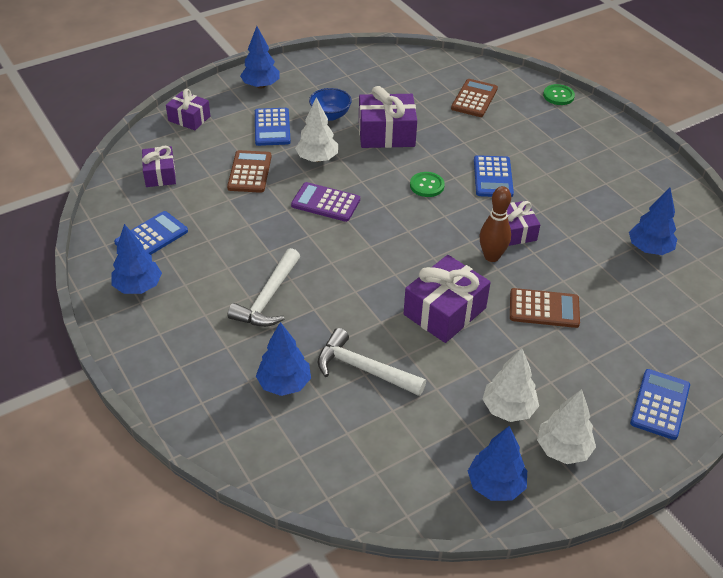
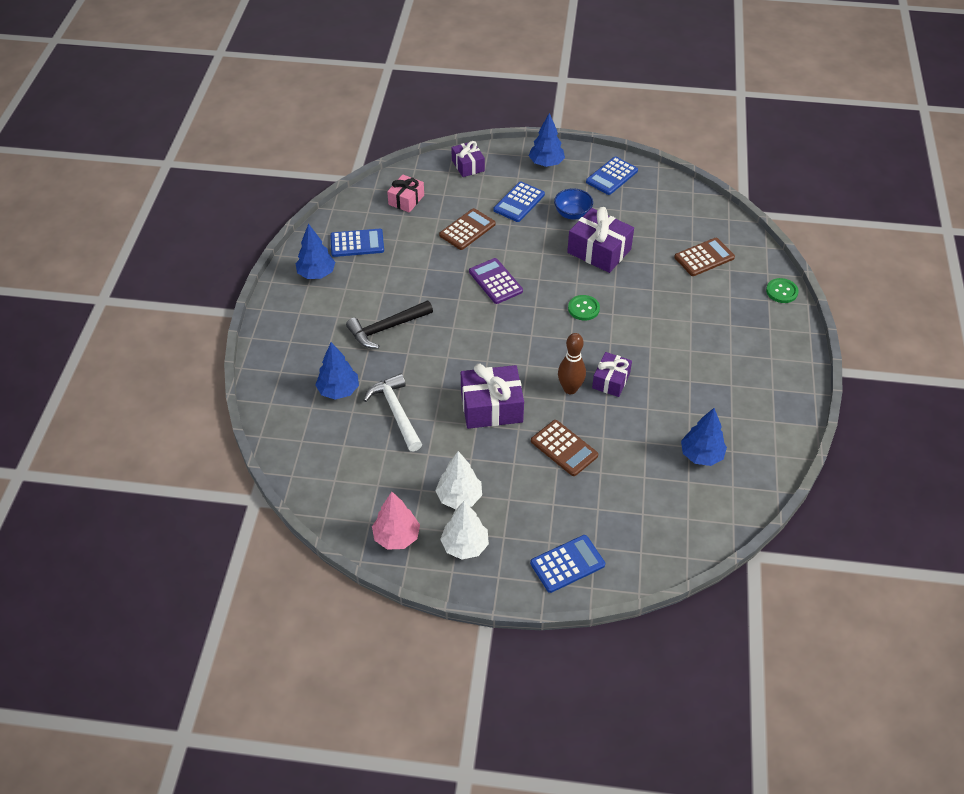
camera: 40 degrees right, 5 degrees up
purple gift [142,146,176,187] -> pink gift [387,175,424,213]
white hammer [228,248,300,327] -> black hammer [346,300,433,349]
white tree [295,97,338,162] -> none
blue tree [468,426,527,501] -> pink tree [372,492,420,550]
blue calculator [474,155,514,197] -> blue calculator moved to [586,156,638,195]

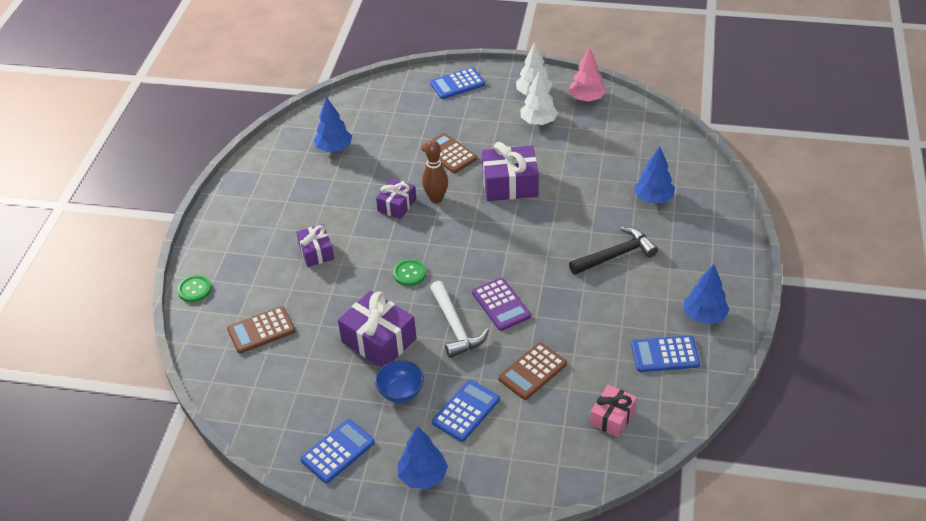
camera: 175 degrees left, 5 degrees down
white hammer [363,373,422,452] -> white hammer moved to [430,281,489,358]
purple gift [451,141,485,177] -> purple gift moved to [296,224,334,267]

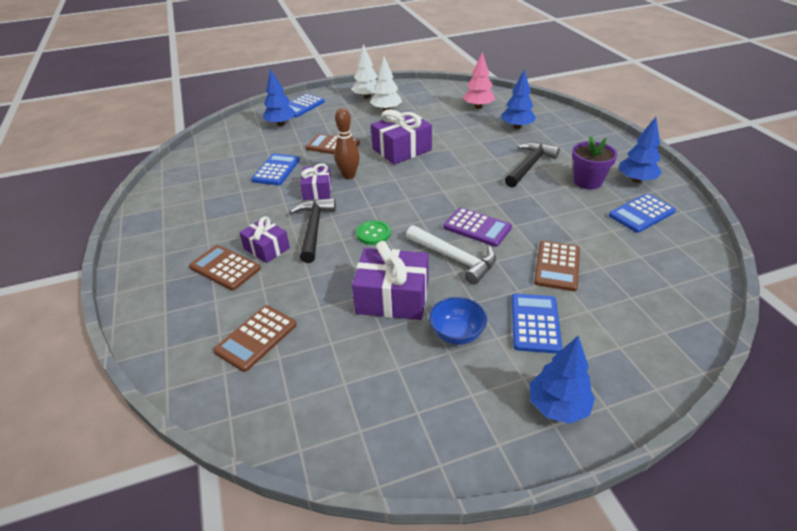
camera: 30 degrees left, 5 degrees down
green button [177,275,212,302] -> none
blue calculator [300,419,375,483] -> blue calculator moved to [251,154,300,185]
blue tree [314,97,352,152] -> blue tree moved to [263,68,296,126]
pink tree [569,47,606,102] -> pink tree moved to [463,52,495,109]
pink gift [590,385,637,438] -> none
none -> brown calculator [189,245,261,291]
none -> black hammer [290,198,336,263]
none -> purple flower pot [572,135,618,189]

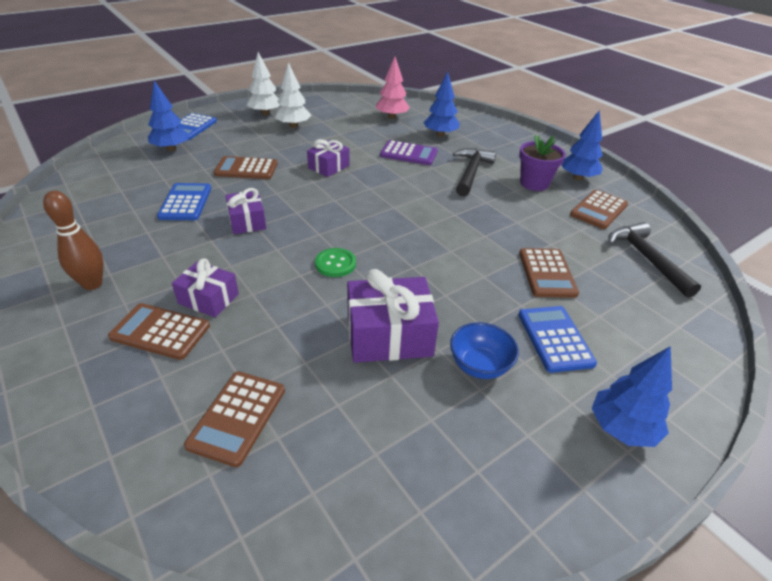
camera: 20 degrees left, 0 degrees up
black hammer [290,198,336,263] -> black hammer moved to [608,222,701,298]
brown bowling pin [334,108,360,179] -> brown bowling pin moved to [43,190,103,290]
purple gift [371,109,432,165] -> purple gift [307,139,350,177], size x0.61
white hammer [406,225,496,285] -> none
purple calculator [443,208,512,247] -> purple calculator moved to [380,140,438,165]
blue calculator [609,194,676,233] -> brown calculator [570,190,628,229]

